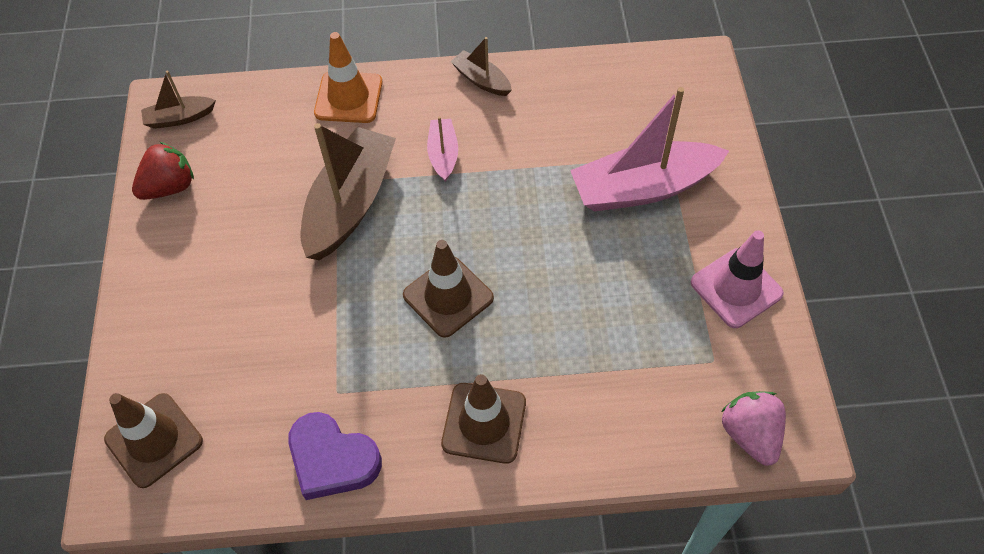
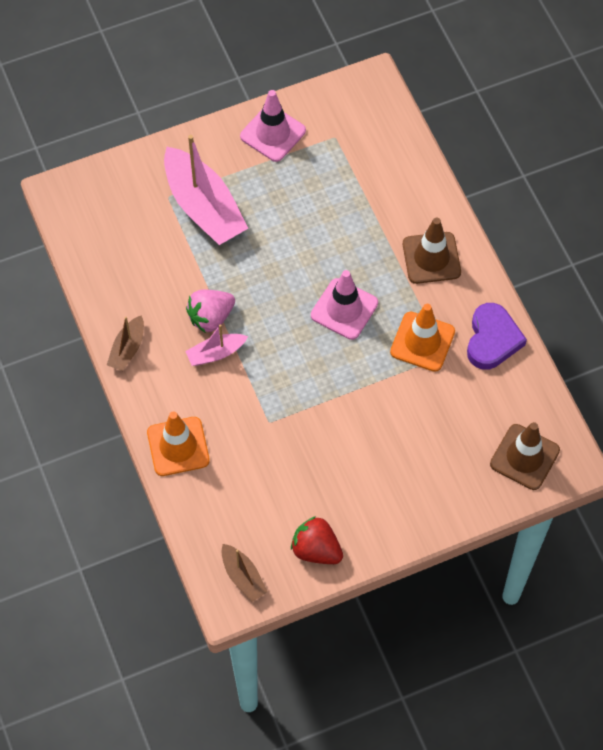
camera: 110 degrees left, 5 degrees up
brown boat [301,123,396,260] -> none
brown traffic cone [403,240,494,338] -> pink traffic cone [311,270,378,340]
pink strawberry [721,391,786,466] -> pink strawberry moved to [186,290,235,333]
none -> orange traffic cone [390,304,455,372]

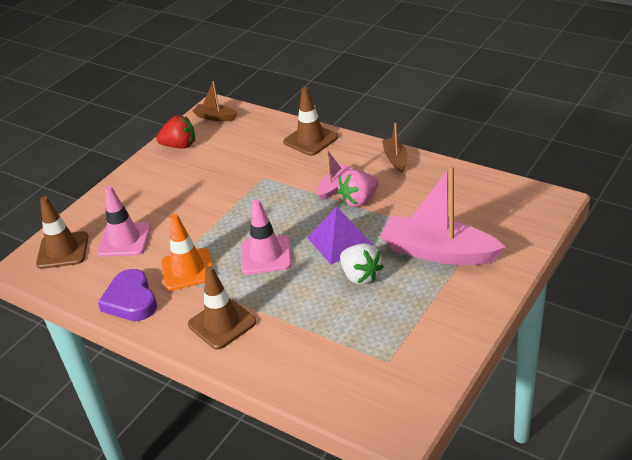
camera: 150 degrees right, 25 degrees down
orange traffic cone [147,411,210,476] -> brown traffic cone [283,87,338,156]
pink strawberry [186,290,235,333] -> pink strawberry turned 150 degrees counterclockwise [337,170,378,207]
pink traffic cone [240,90,306,162] -> pink traffic cone moved to [97,186,151,257]
none -> purple pyramid [307,206,374,265]
none -> white strawberry [340,243,384,285]

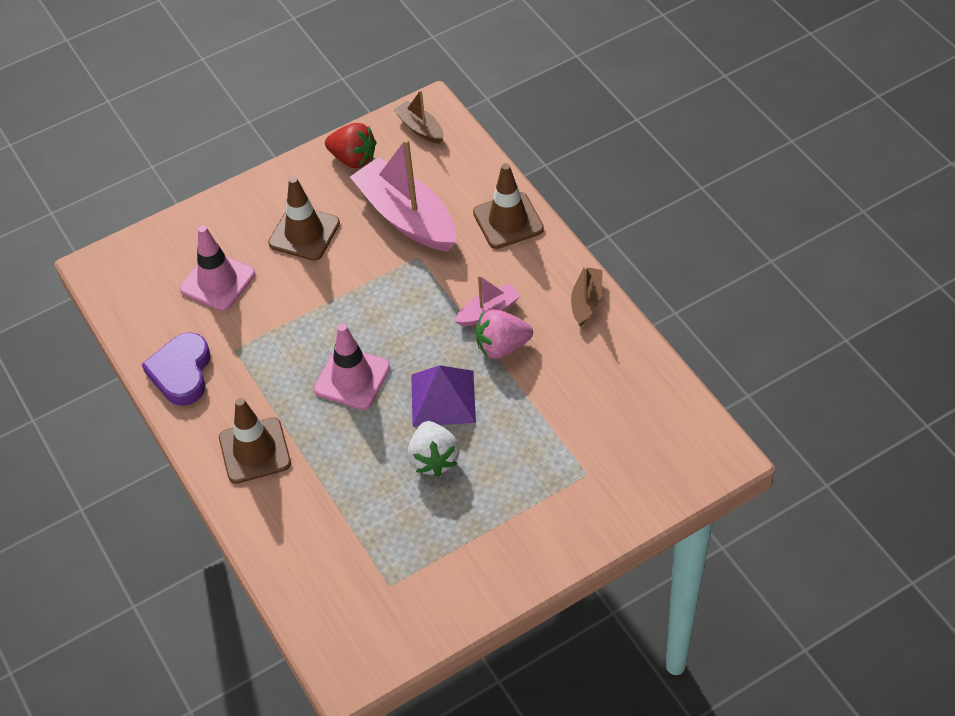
camera: 25 degrees right, 15 degrees up
brown traffic cone [36,196,89,269] -> brown traffic cone moved to [268,176,340,261]
orange traffic cone [161,214,213,291] -> none
pink boat [380,165,505,265] -> pink boat moved to [350,139,456,252]

